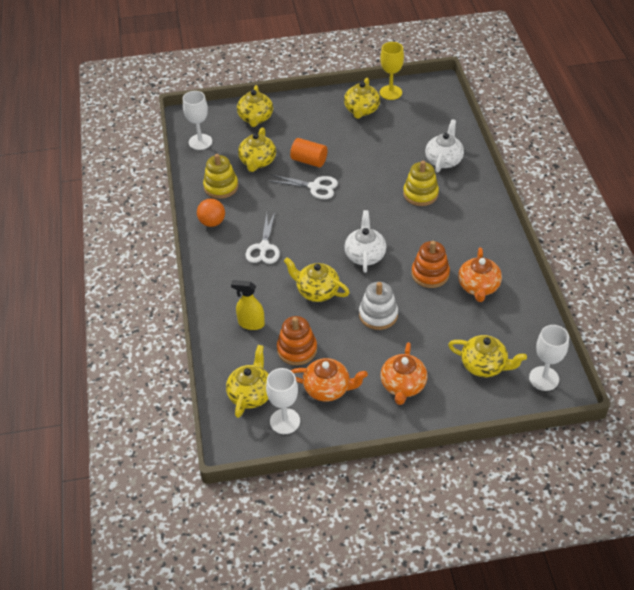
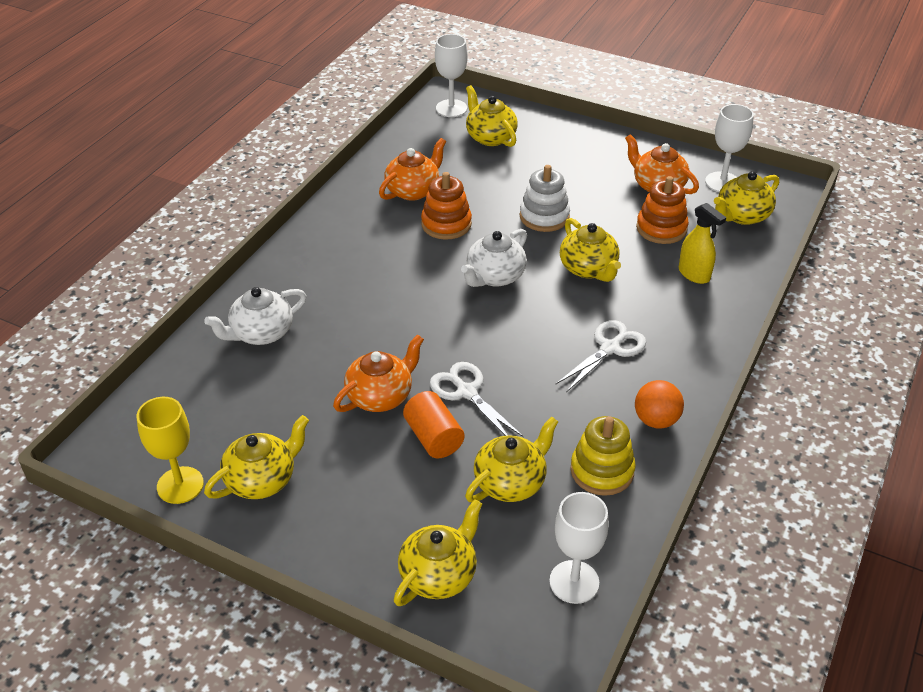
camera: 145 degrees left, 5 degrees down
orange teapot [380,342,427,405] -> orange teapot moved to [333,334,424,412]
yellow stacking toy [403,161,439,206] -> none

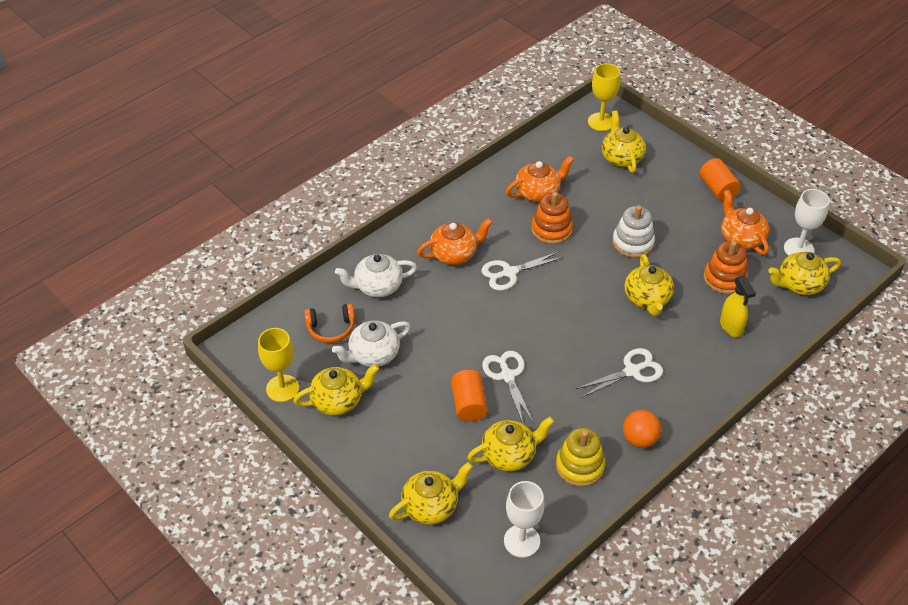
camera: 20 degrees right, 5 degrees up
orange teapot [333,334,424,412] -> orange teapot moved to [417,218,493,265]
white goblet [435,34,468,117] -> yellow goblet [588,63,621,131]
white teapot [461,229,527,287] -> white teapot moved to [332,321,411,367]
none -> orange headphones [304,304,355,343]
none -> white scissors [481,251,564,291]
none -> orange cylinder [700,158,741,202]

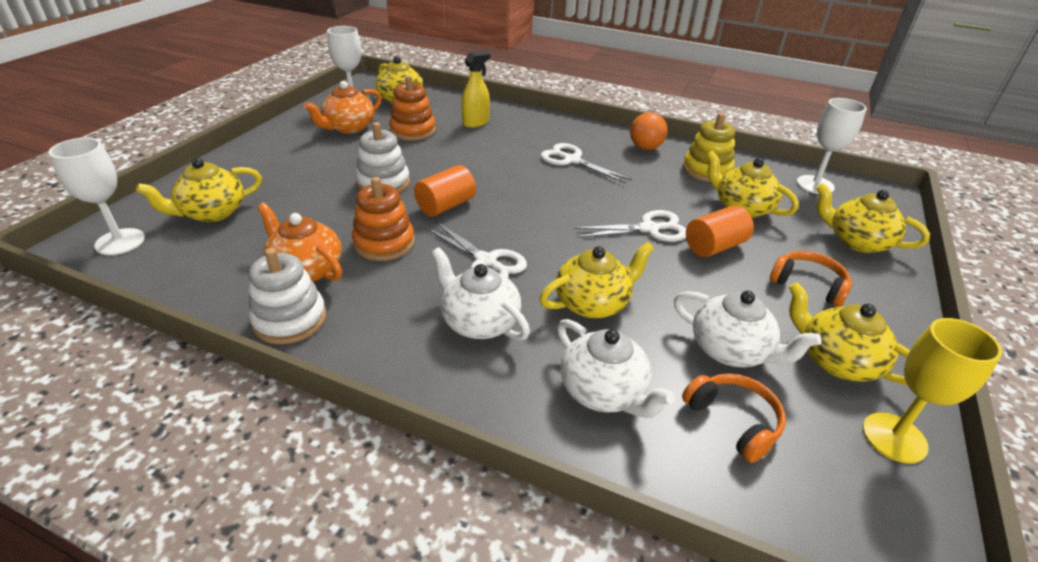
camera: 115 degrees left, 10 degrees down
orange teapot [417,218,493,265] -> white teapot [431,247,530,341]
white scissors [482,351,534,424] -> white scissors turned 150 degrees counterclockwise [573,210,686,242]
yellow goblet [588,63,621,131] -> white goblet [49,138,145,255]
yellow teapot [625,254,674,316] -> yellow teapot moved to [539,242,654,318]
orange cylinder [700,158,741,202] -> orange cylinder moved to [414,165,476,216]
none -> white stacking toy [249,248,326,344]
none -> orange headphones [770,251,852,307]

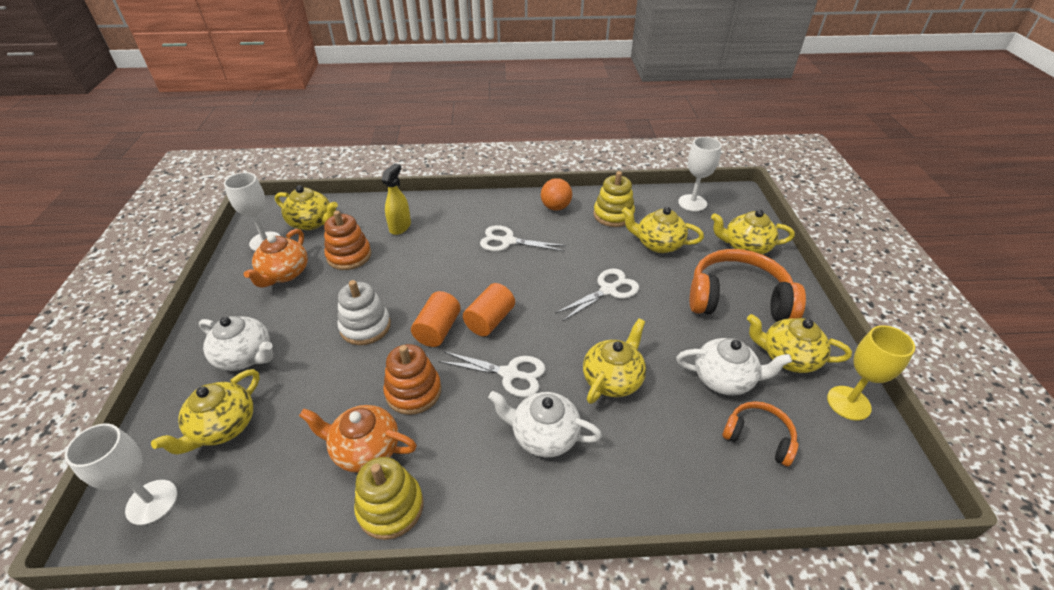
camera: 25 degrees left, 5 degrees up
white stacking toy [249,248,326,344] -> yellow stacking toy [354,457,423,540]
white teapot [557,319,675,418] -> white teapot moved to [199,316,273,371]
orange cylinder [686,205,754,257] -> orange cylinder moved to [463,283,515,336]
orange headphones [770,251,852,307] -> orange headphones [690,249,806,321], size x1.89

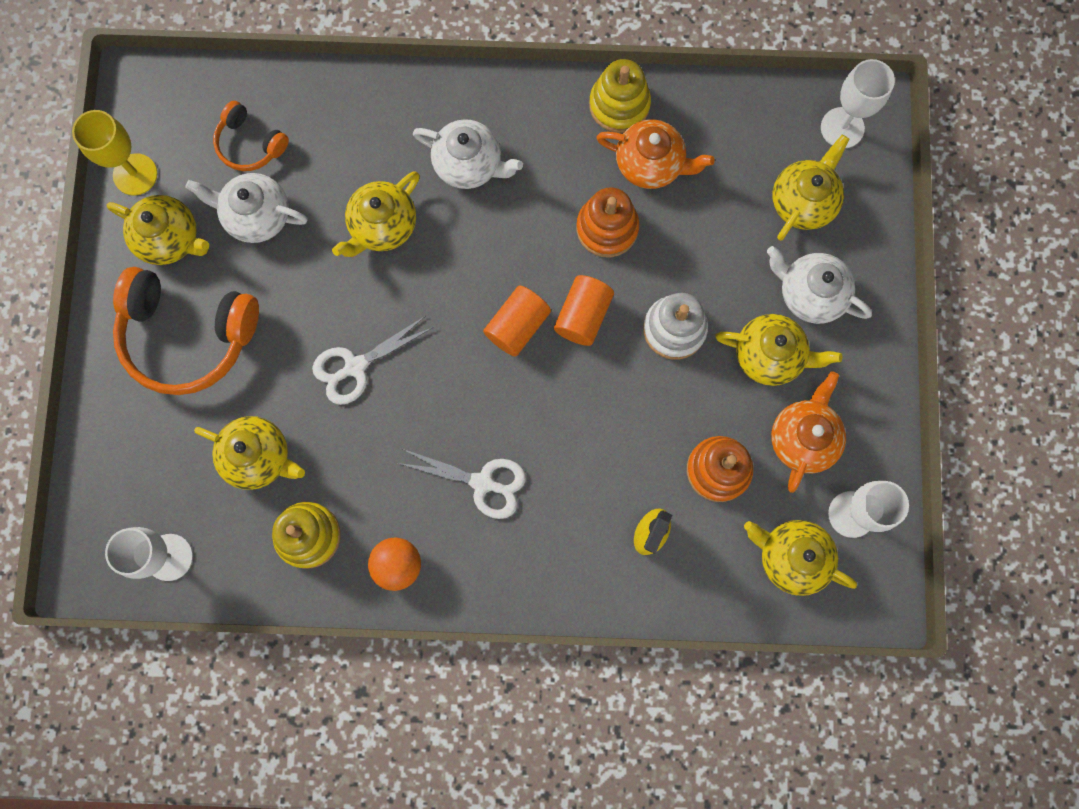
camera: 175 degrees left, 35 degrees up
white scissors [438,351,546,397] -> none
yellow teapot [711,209,795,254] -> yellow teapot moved to [715,314,842,386]

